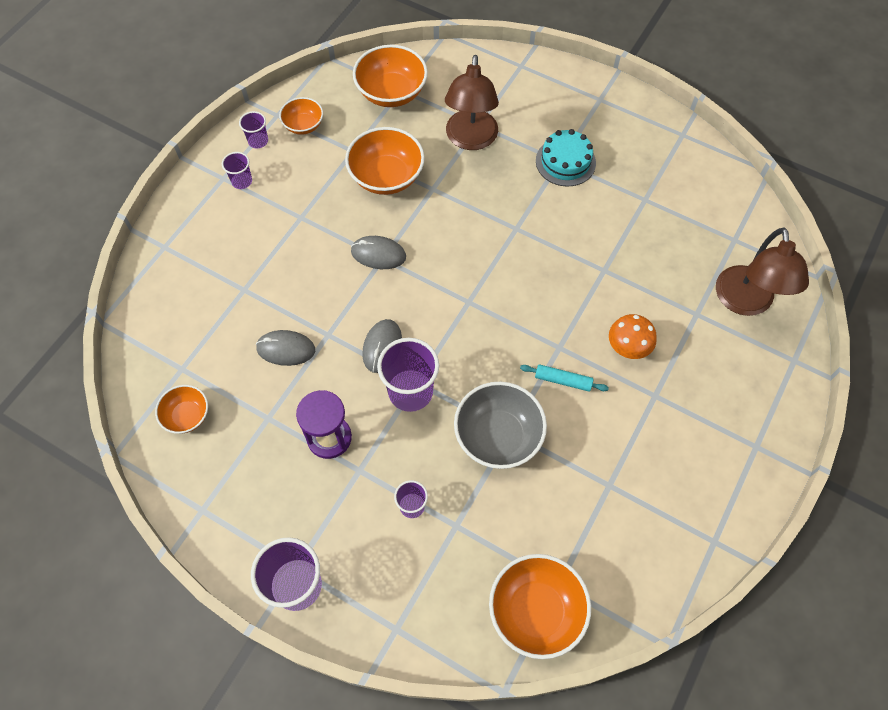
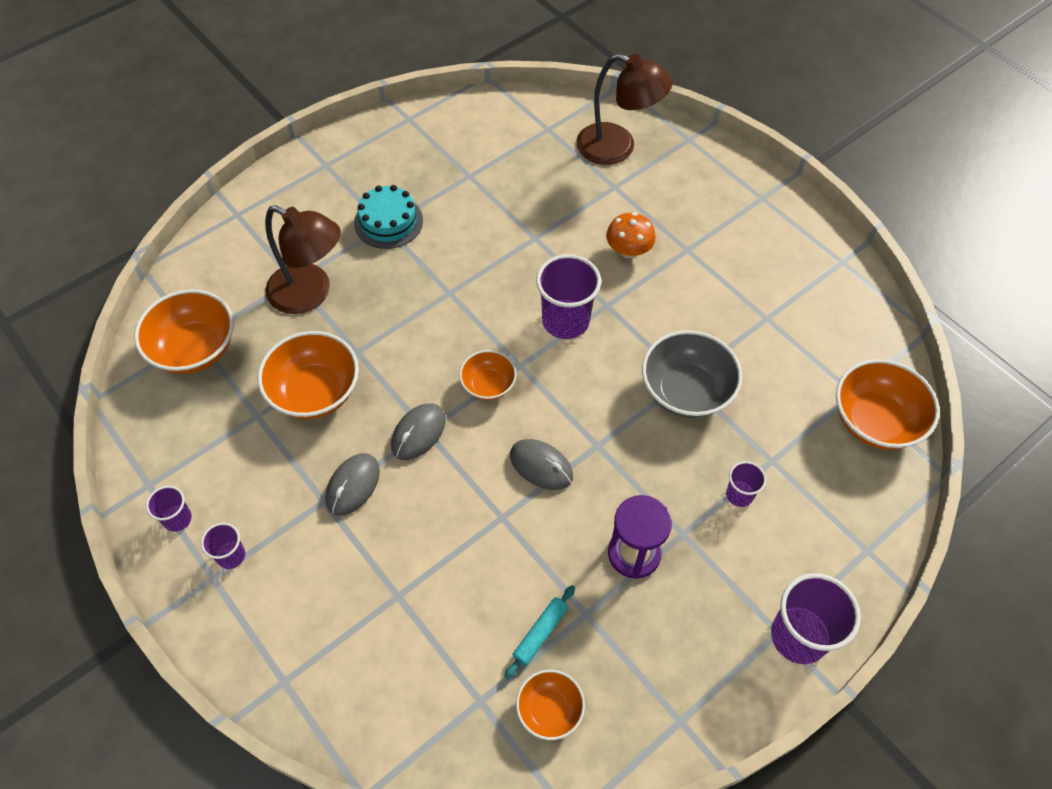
camera: 70 degrees left, 5 degrees down
grey mouse [256,330,315,366] -> grey mouse moved to [325,453,380,516]
orange bowl [279,97,323,135] -> orange bowl moved to [459,350,517,400]
purple cup [377,338,439,412] -> purple cup moved to [536,254,601,339]
turquoise rolling pin [520,364,609,392] -> turquoise rolling pin moved to [505,585,575,679]

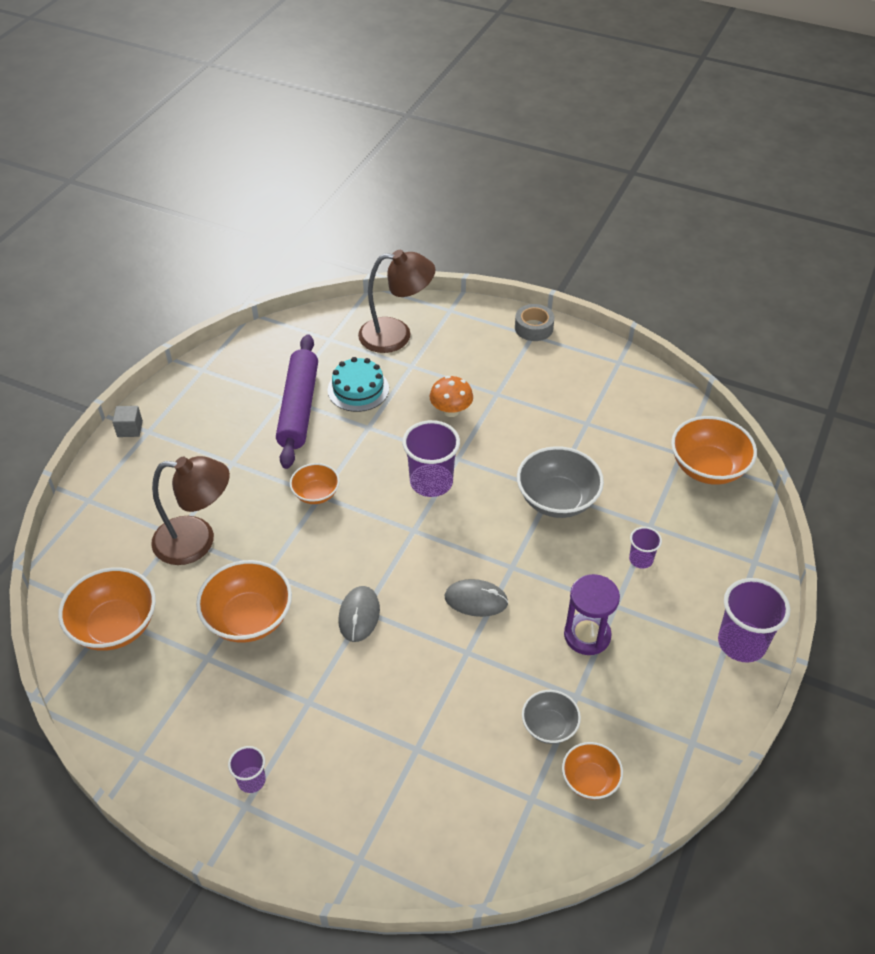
camera: 25 degrees left, 10 degrees down
purple cup [146,486,192,532] -> none
grey mouse [325,453,380,516] -> none
turquoise cake [354,185,423,249] -> turquoise cake moved to [328,357,389,412]
orange bowl [459,350,517,400] -> orange bowl moved to [290,463,340,504]
turquoise rolling pin [505,585,575,679] -> grey bowl [522,690,581,744]
none -> grey cube [112,406,143,437]
none -> purple rolling pin [276,334,318,469]
none -> grey tape [515,304,554,341]

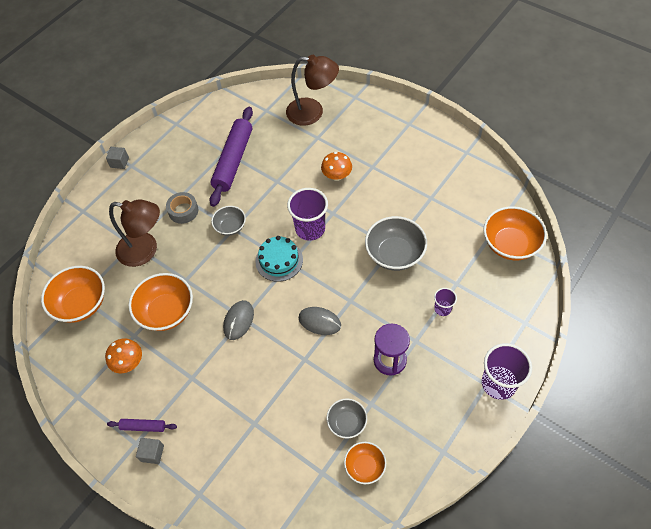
camera: 15 degrees right, 10 degrees up
purple cup [228,746,266,793] -> purple rolling pin [107,419,177,432]
orange bowl [290,463,340,504] -> grey bowl [211,206,246,236]
turquoise cake [328,357,389,412] -> turquoise cake moved to [255,236,303,282]
grey tape [515,304,554,341] -> grey tape moved to [166,192,199,224]
none -> orange mushroom [105,338,142,373]
none -> grey cube [136,438,164,464]

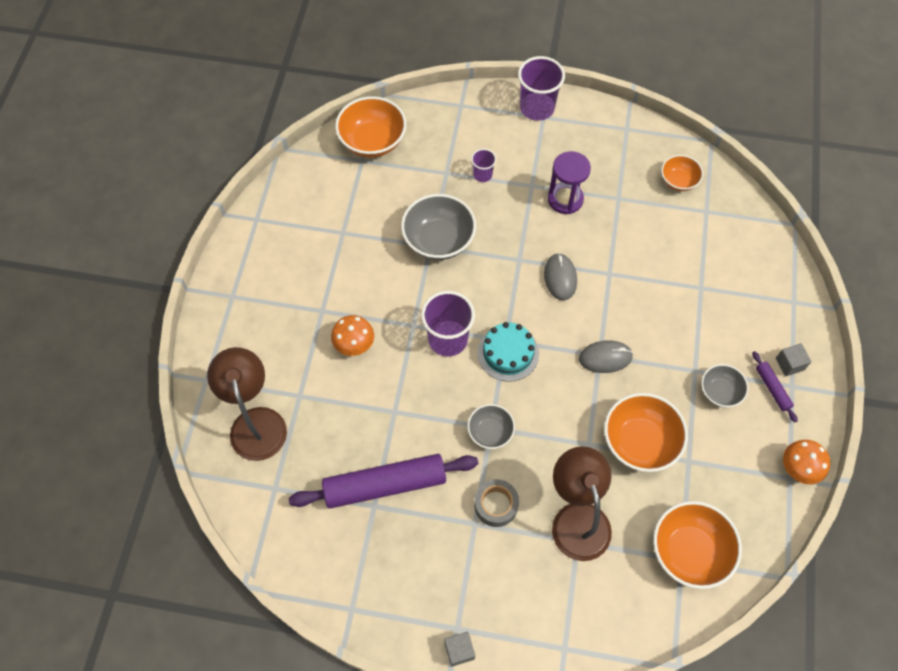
camera: 120 degrees left, 5 degrees up
orange mushroom [105,338,142,373] -> orange mushroom moved to [783,440,830,484]
grey bowl [326,398,367,438] -> grey bowl moved to [701,364,749,407]

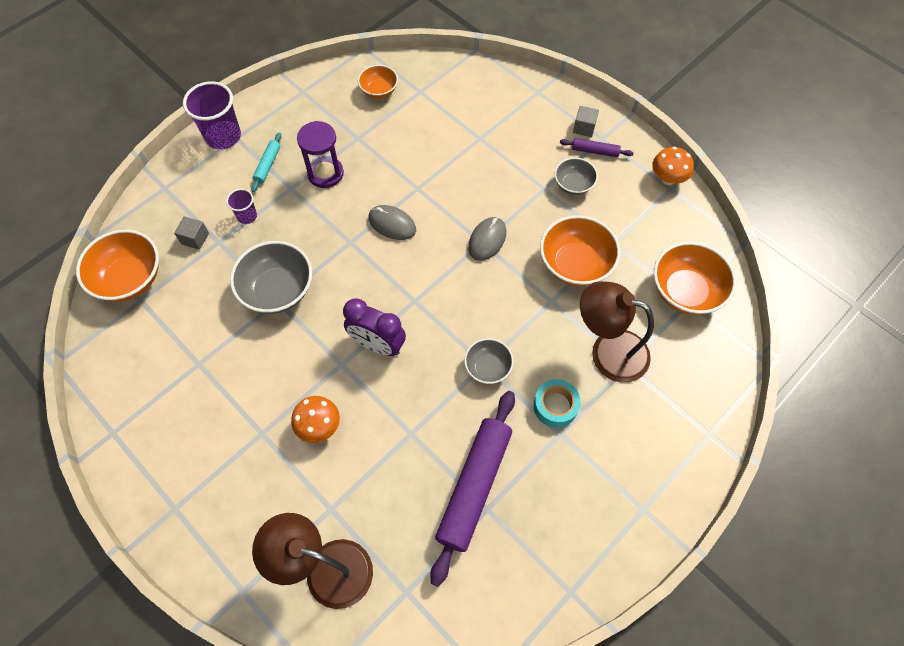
camera: 55 degrees left, 0 degrees up
purple cup [421,291,475,357] -> purple clock [343,298,406,356]
grey cube [444,631,475,667] -> grey cube moved to [174,216,209,250]
grey tape [474,479,519,527] -> turquoise tape [533,379,581,428]
turquoise cake [478,322,539,382] -> none
none -> turquoise rolling pin [251,132,282,192]

